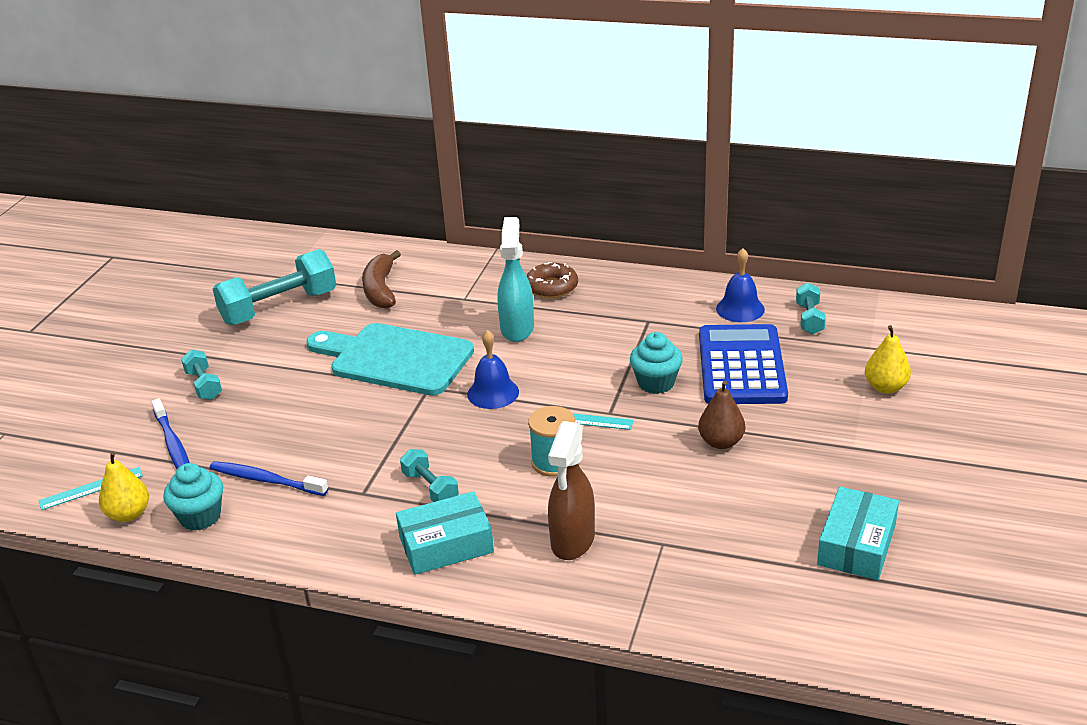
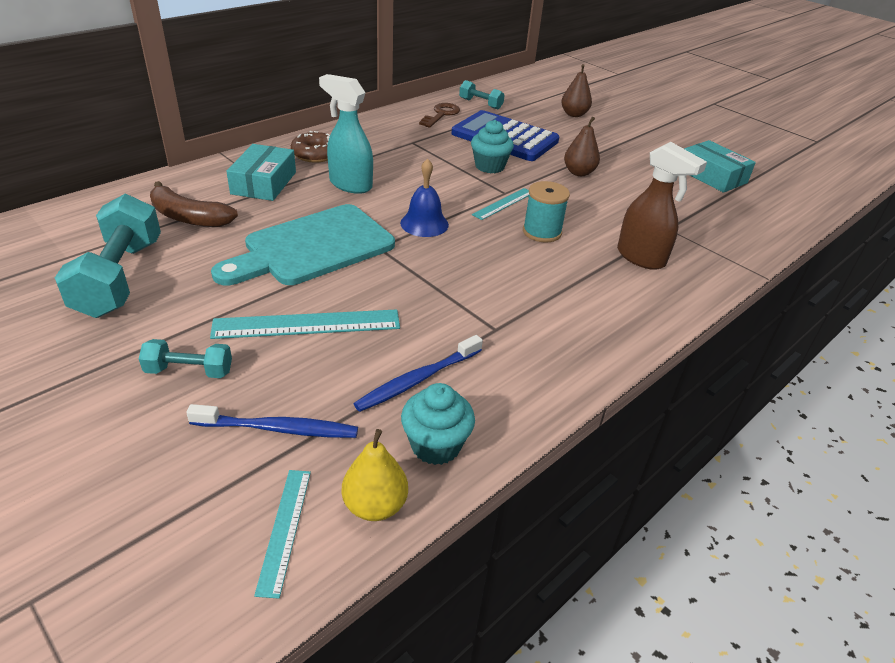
camera: 65 degrees left, 5 degrees up
turquoise box [396,491,494,575] -> turquoise box moved to [226,144,296,201]
turquoise dumbbell [400,449,459,502] -> none
blue bell [716,248,765,322] -> brown key [419,103,460,128]
yellow pear [865,325,911,394] -> brown pear [561,64,592,117]
none -> turquoise ruler [210,309,400,339]

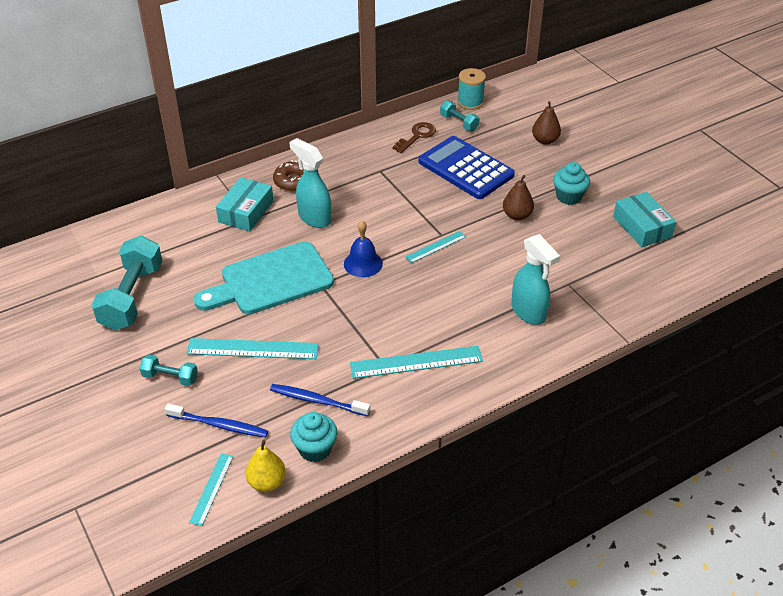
camera: 15 degrees right, 5 degrees up
brown banana [150,181,238,227] -> none
blue toothbrush [353,335,483,412] -> blue toothbrush turned 45 degrees clockwise [270,384,370,416]
turquoise cupcake [471,120,514,173] -> turquoise cupcake moved to [553,162,590,205]
turquoise spool [523,181,570,243] -> turquoise spool moved to [457,68,486,110]
brown spray bottle [617,142,707,270] -> turquoise spray bottle [511,234,560,325]
none -> turquoise ruler [350,346,483,379]

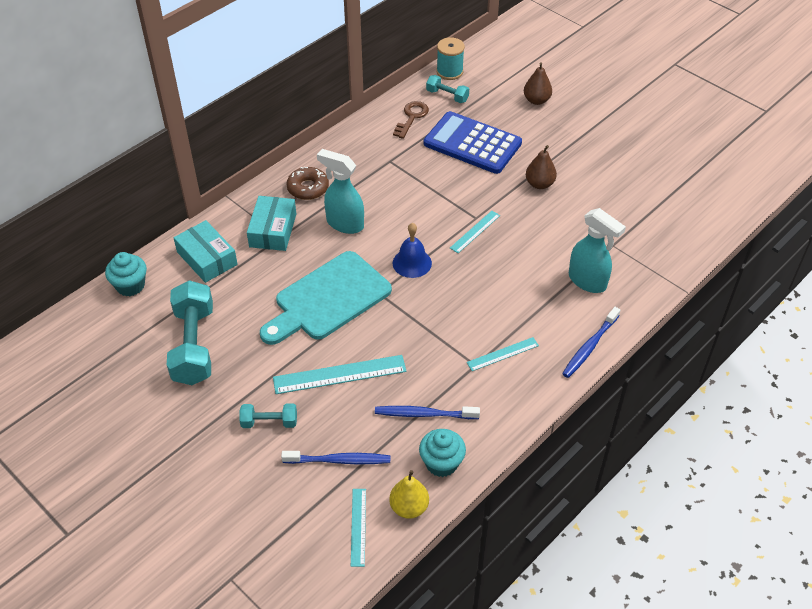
camera: 15 degrees left, 5 degrees up
turquoise ruler [350,346,483,379] -> turquoise ruler [467,337,539,371], size x0.58
turquoise cupcake [553,162,590,205] -> turquoise cupcake moved to [105,252,147,296]
turquoise box [613,192,676,247] -> turquoise box moved to [174,220,238,283]
none -> blue toothbrush [562,307,620,378]

